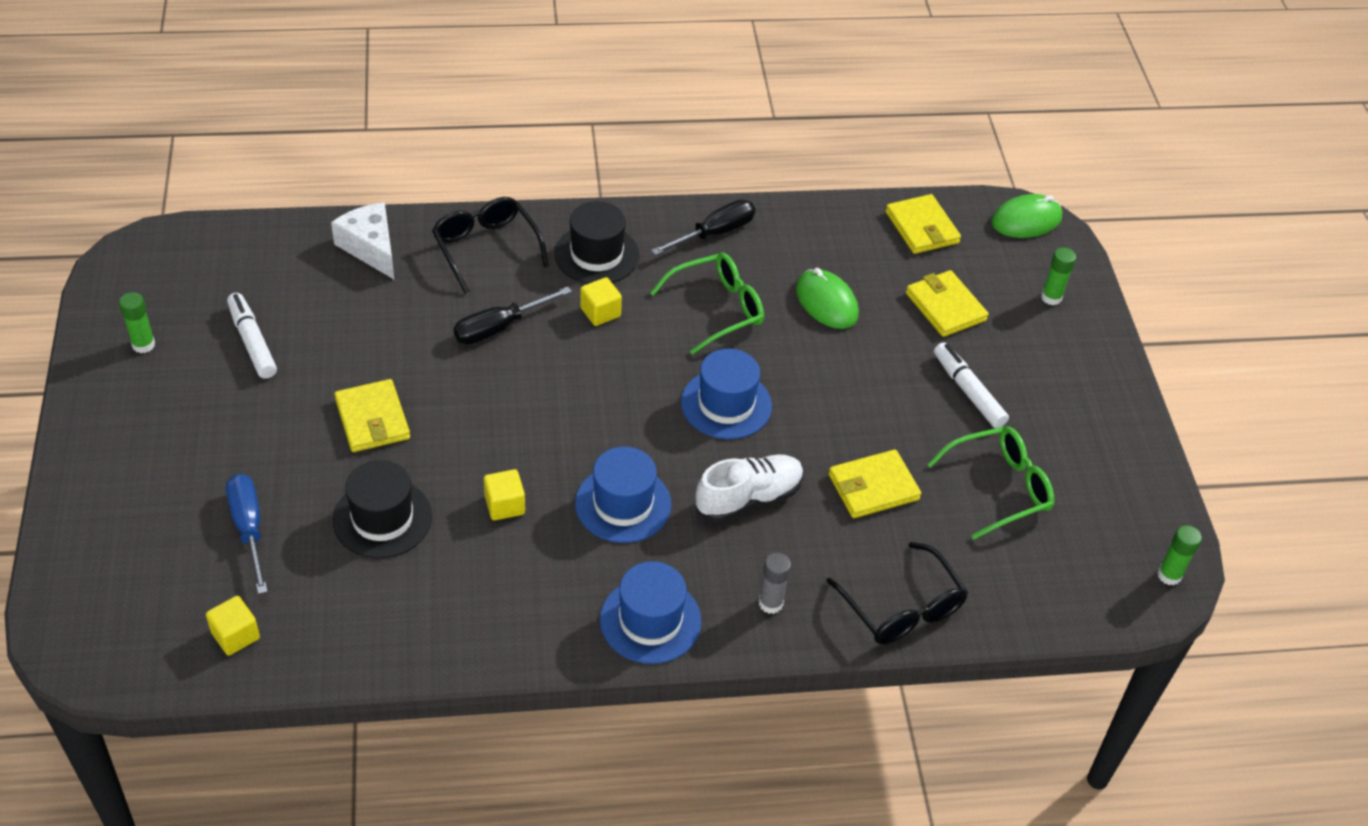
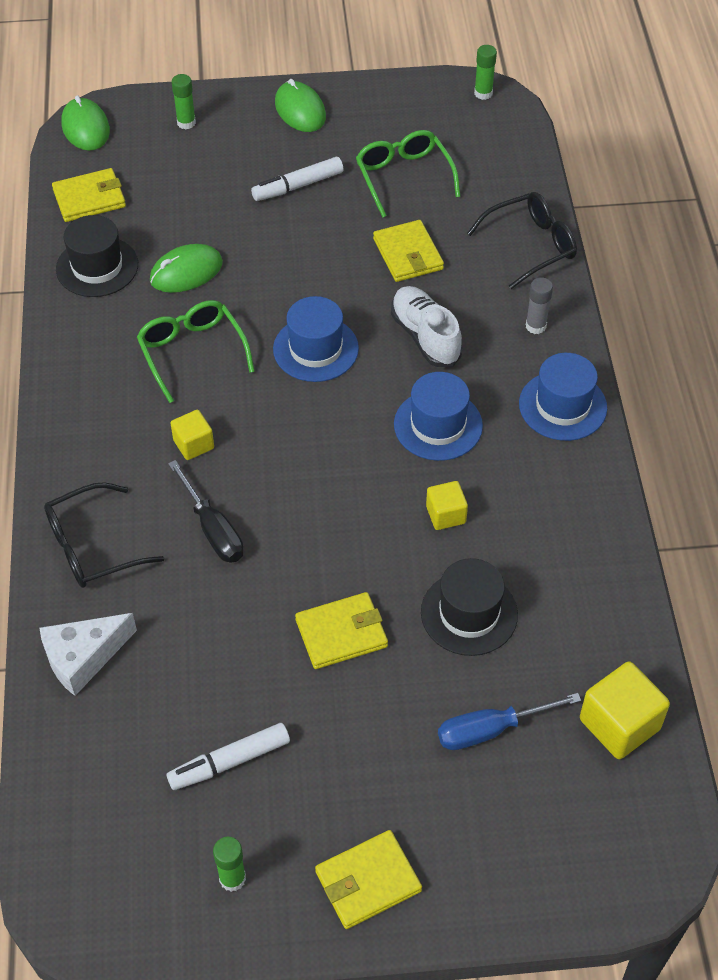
camera: 85 degrees left, 5 degrees up
yellow cube [206,596,260,656] -> yellow cube [580,661,670,759], size x1.67
black hat [554,201,639,284] -> black hat moved to [56,215,138,297]
black screwdriver [651,200,755,256] -> none
yellow wallet [906,270,989,337] -> yellow wallet moved to [315,830,422,929]
none -> green mouse [275,79,326,132]

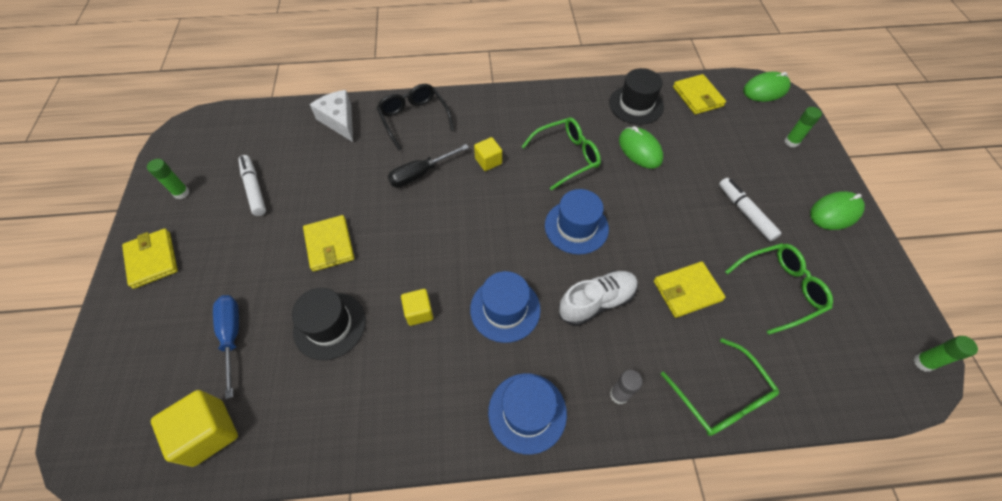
camera: 90 degrees right, 5 degrees up
black glasses [467,192,577,289] -> green glasses [661,338,779,436]

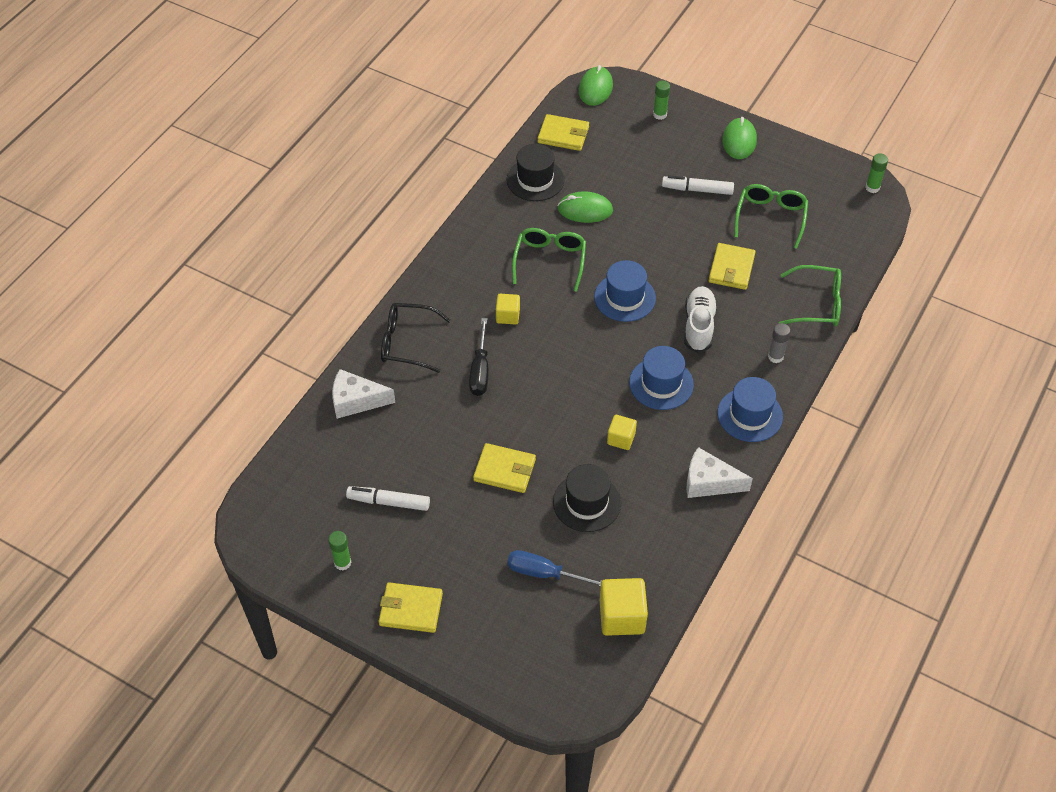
camera: 55 degrees left, 5 degrees down
none -> white cheese [687,447,753,498]

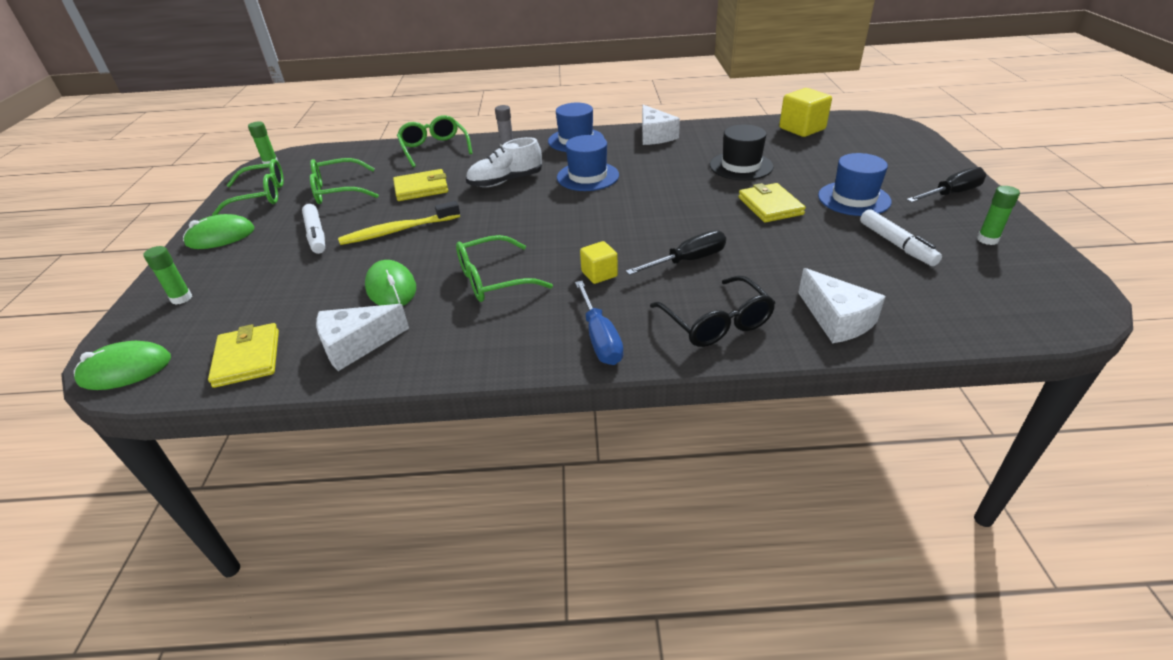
camera: 120 degrees left, 15 degrees down
yellow wallet [379,582,443,633] -> black screwdriver [907,167,987,202]
black hat [507,144,564,201] -> white cheese [316,304,409,371]
blue screwdriver [507,550,602,587] -> blue screwdriver moved to [575,281,624,365]
blue hat [594,260,656,322] -> blue hat moved to [818,153,892,216]
yellow cube [607,415,637,450] -> none
none -> green glasses [212,159,284,216]
none -> yellow toothbrush [338,201,460,245]

